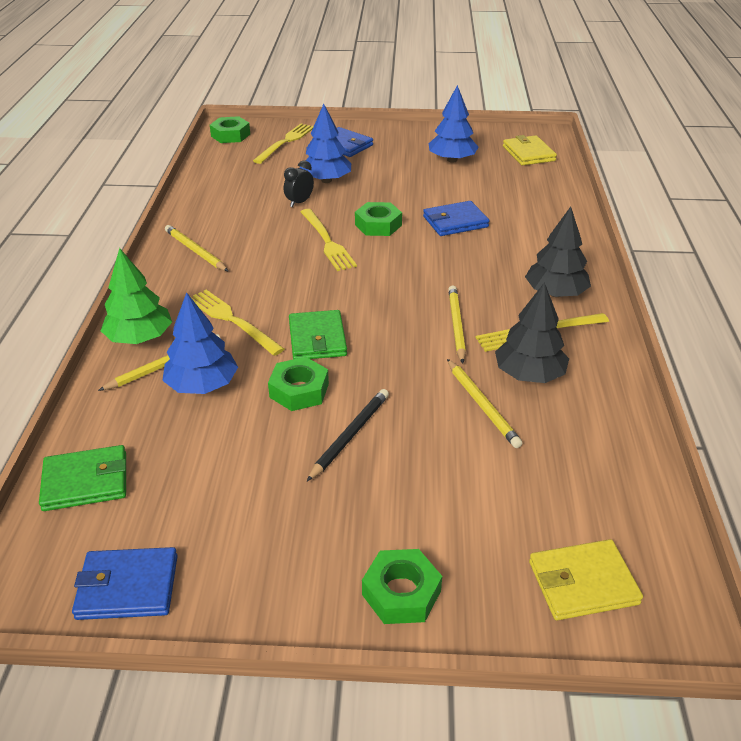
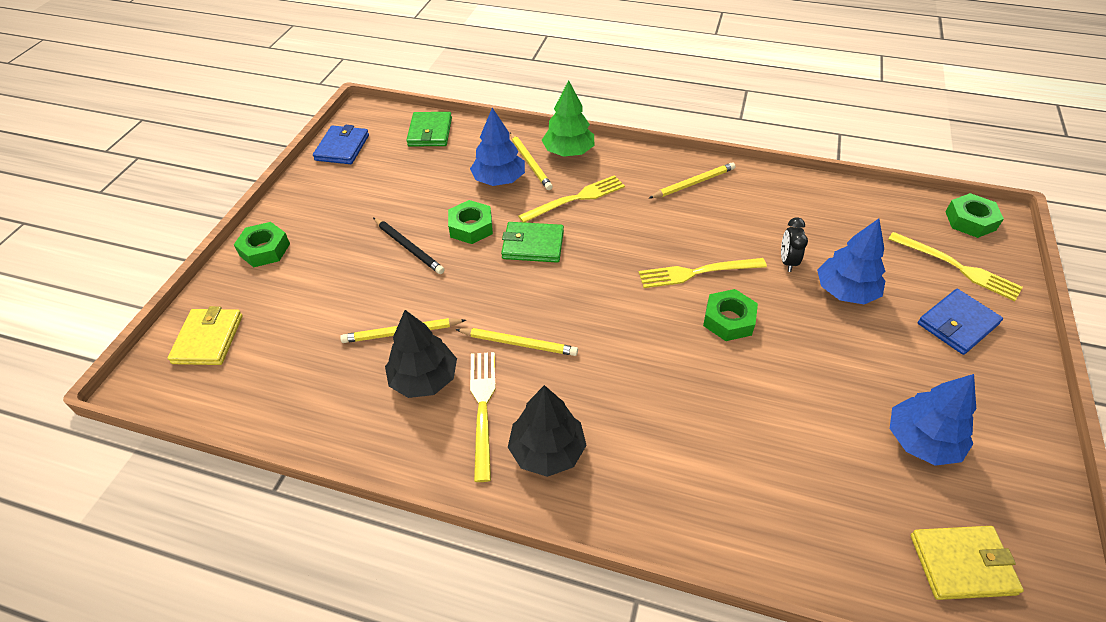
camera: 105 degrees right, 10 degrees up
black clock [284,160,314,207] -> black clock turned 135 degrees counterclockwise [781,217,808,272]
blue wallet [423,201,489,236] -> none

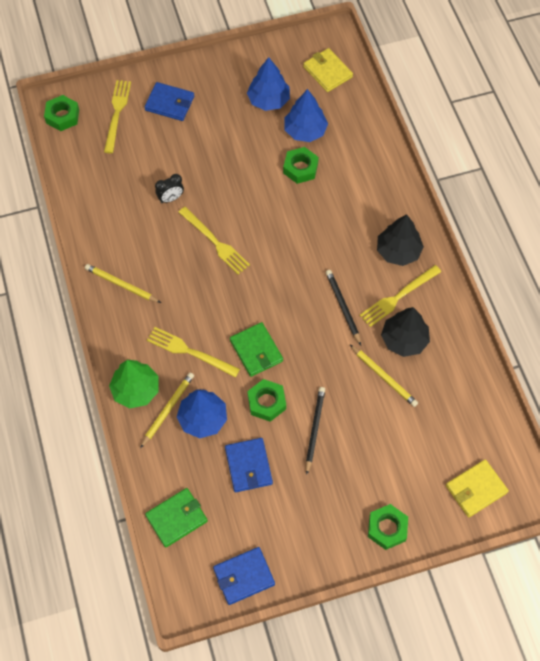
camera: 125 degrees left, 15 degrees up
yellow pencil [455,328,578,356] -> black pencil [326,270,361,345]
green nut [703,289,758,341] -> green nut moved to [283,147,319,184]
blue tree [817,219,885,304] -> blue tree moved to [285,89,328,142]
none -> blue wallet [225,438,273,492]

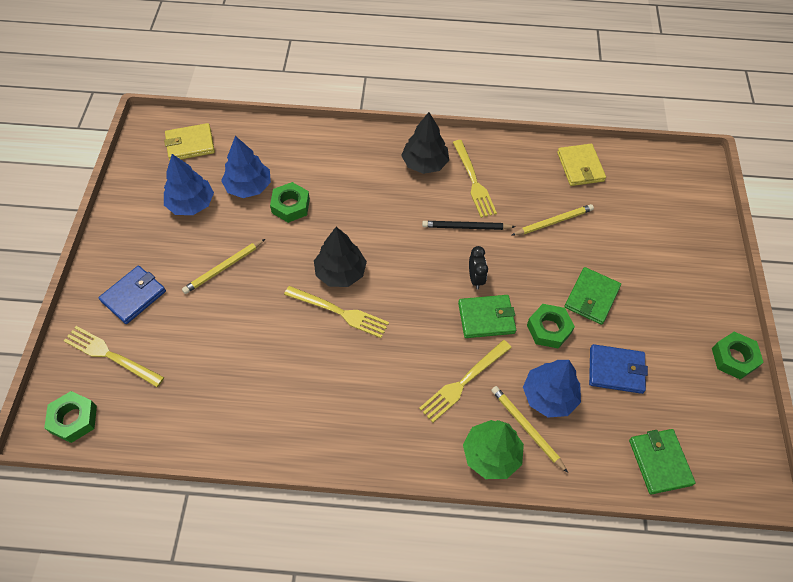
camera: 70 degrees left, 5 degrees down
yellow pencil [85,264,161,303] -> yellow pencil moved to [182,239,265,294]
black clock [155,174,184,203] -> black clock moved to [469,246,488,289]
yellow fork [178,207,250,275] -> yellow fork turned 45 degrees clockwise [284,286,389,338]
blue wallet [213,547,275,605] -> none
black pencil [306,387,325,475] -> green wallet [564,267,621,325]
green nut [368,504,408,550] -> green nut moved to [712,332,764,380]
black tree [381,307,430,357] -> black tree moved to [314,227,367,287]
yellow wallet [446,459,509,517] -> yellow wallet moved to [557,144,606,186]

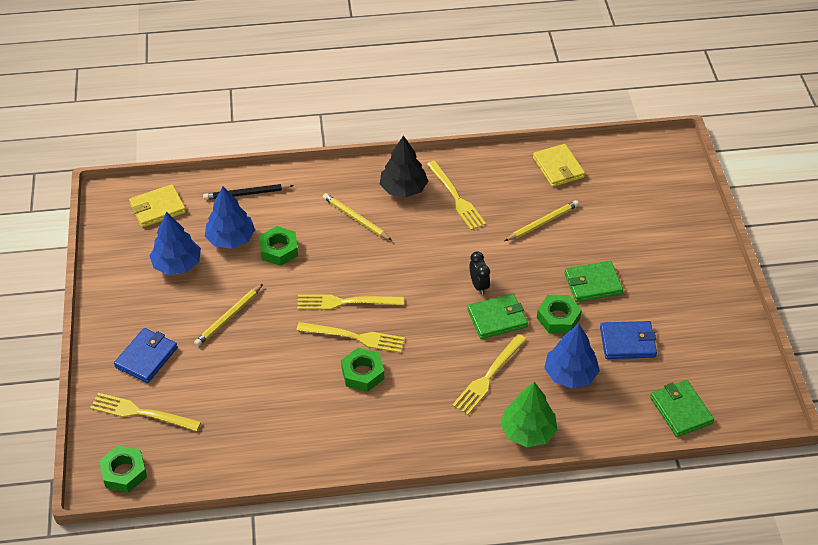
camera: 10 degrees left, 10 degrees down
black tree [314,227,367,287] -> yellow fork [297,294,404,310]
black pencil [422,221,515,230] -> black pencil moved to [203,184,294,200]
yellow pencil [491,386,568,473] -> yellow pencil moved to [323,193,392,241]
green wallet [564,267,621,325] -> green wallet turned 60 degrees clockwise [565,261,623,302]
green nut [712,332,764,380] -> green nut moved to [341,348,384,392]

